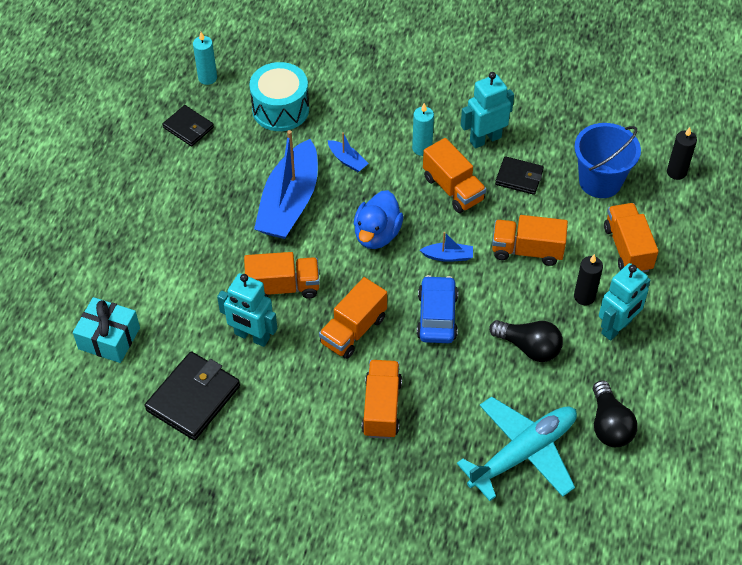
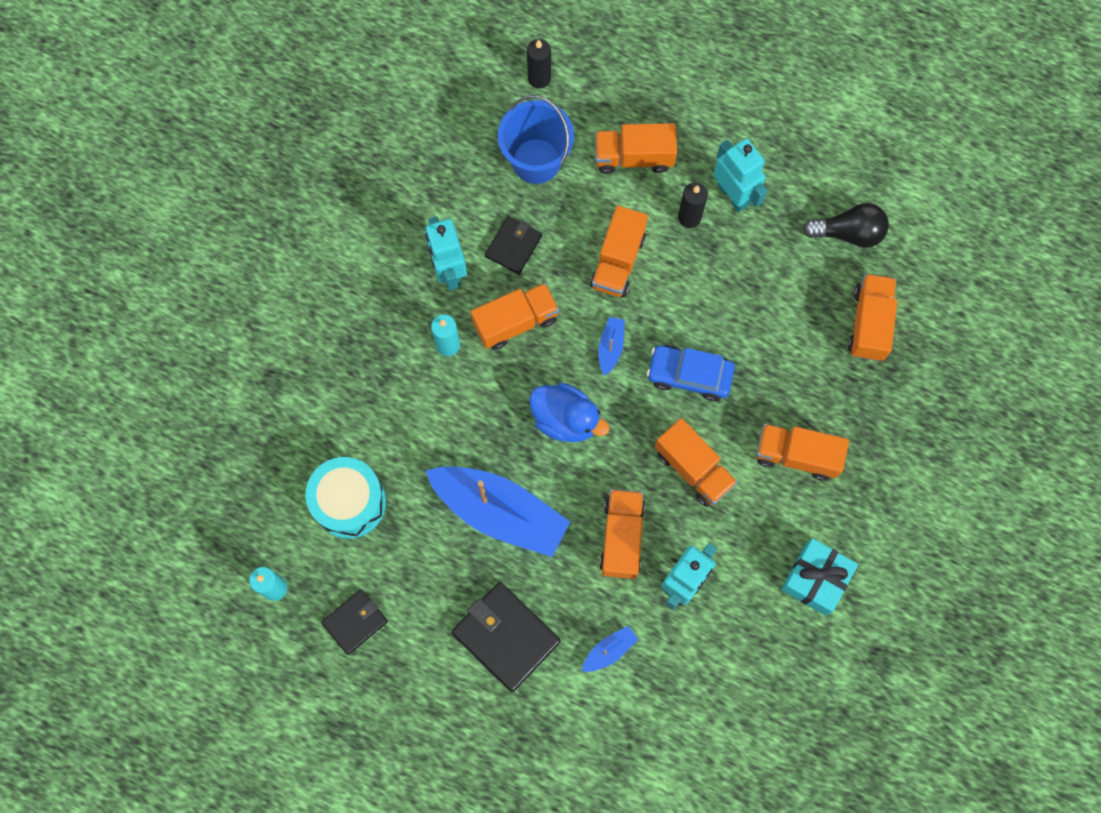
camera: 80 degrees left, 20 degrees up
turquoise gift [73,297,140,363] -> turquoise gift moved to [781,538,858,616]
black wallet [145,351,240,440] -> black wallet moved to [451,582,561,692]
blue boat [328,132,369,172] -> blue boat moved to [582,626,638,672]
turquoise plane [457,397,577,501] -> orange truck [848,274,897,361]
black light bulb [489,320,563,362] -> none

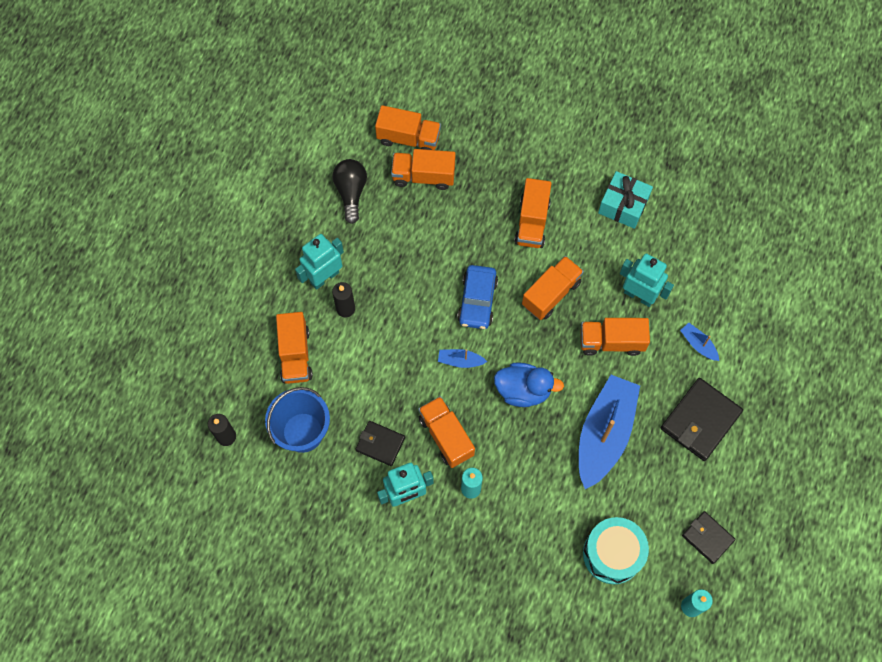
camera: 95 degrees left, 5 degrees down
blue duck [529,383,610,442] -> blue duck turned 75 degrees clockwise [494,362,564,407]
orange truck [590,205,648,297] -> orange truck moved to [375,105,441,150]

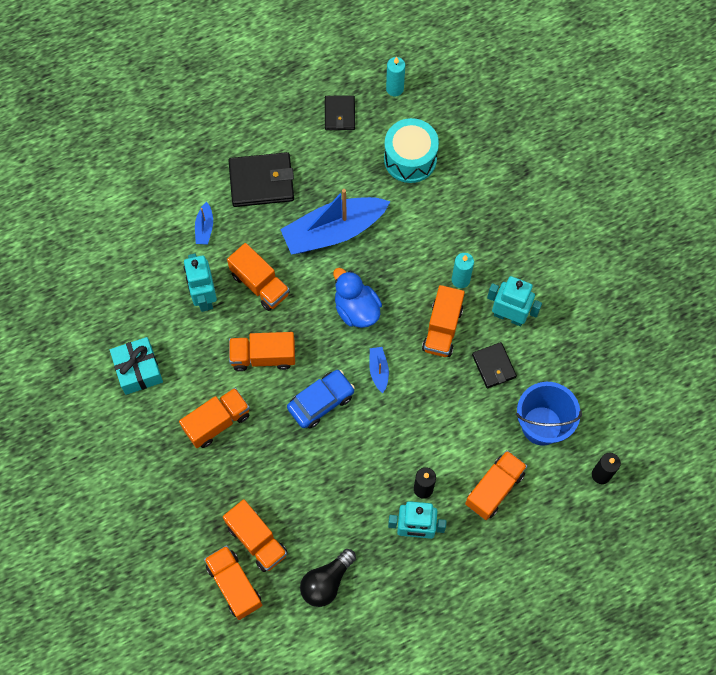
camera: 135 degrees left, 0 degrees up
blue boat [438,349,487,368] -> blue boat turned 150 degrees counterclockwise [369,347,389,393]

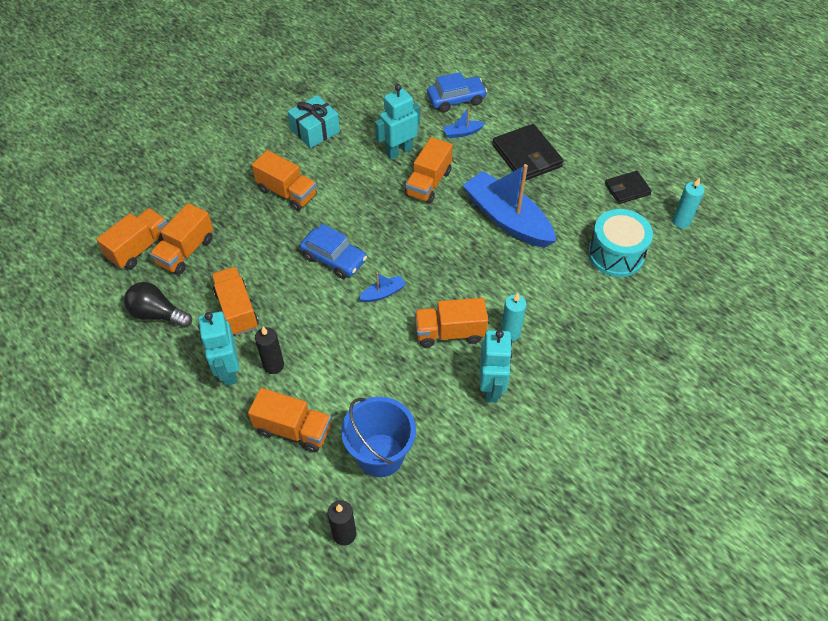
camera: 70 degrees right, 15 degrees down
orange truck [229,332,295,371] -> orange truck moved to [211,267,259,336]
blue duck [333,268,382,328] -> none
black wallet [472,342,517,388] -> none
none -> blue car [427,72,487,112]

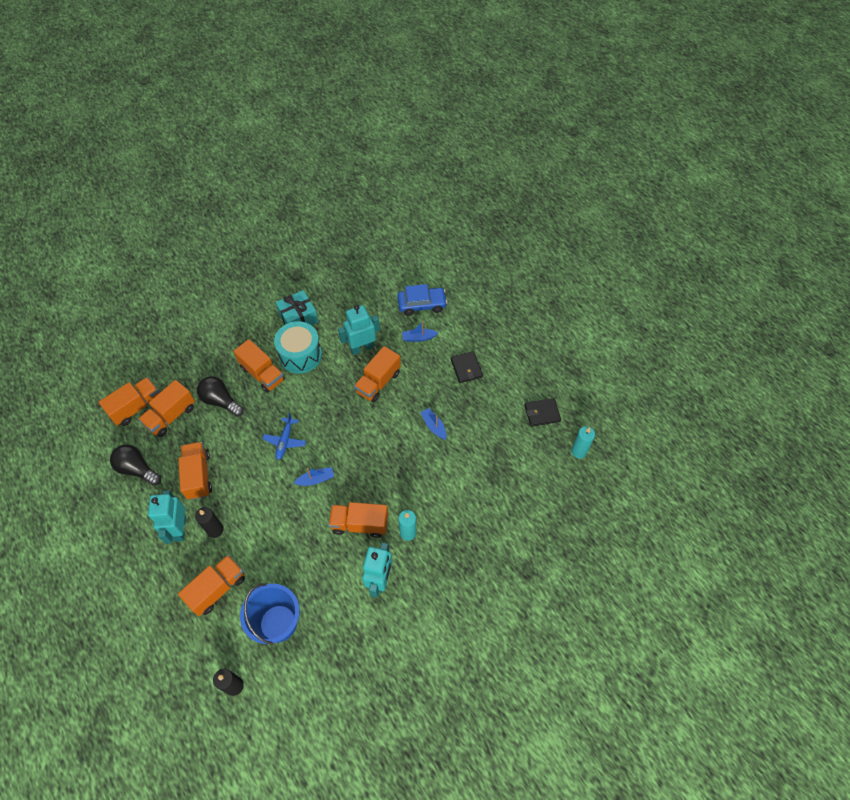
camera: 10 degrees right, 5 degrees up
orange truck [248,388,331,452] -> orange truck turned 75 degrees counterclockwise [178,555,245,616]
blue car [300,224,367,279] -> blue plane [262,413,306,460]
blue boat [462,164,556,248] -> blue boat [420,408,447,440], size x0.42
black wallet [492,124,564,181] -> black wallet [451,351,483,383], size x0.60
turquoise drum [588,209,653,277] -> turquoise drum moved to [274,321,322,374]
none -> black light bulb [197,376,244,417]

